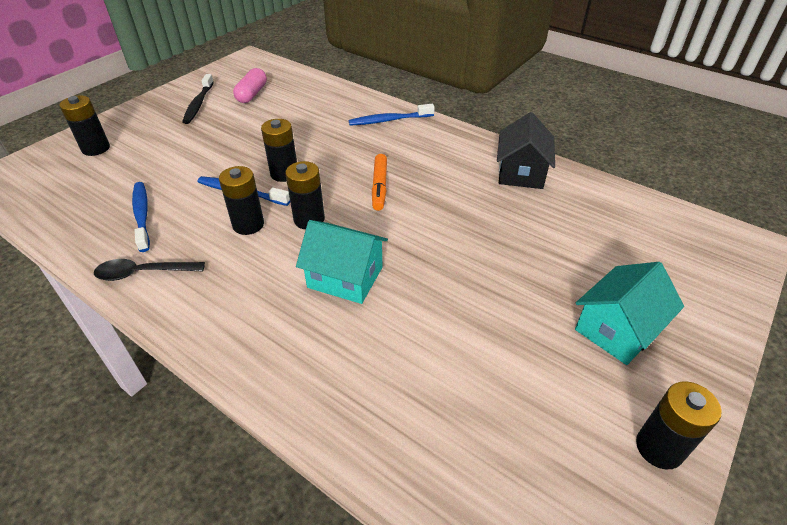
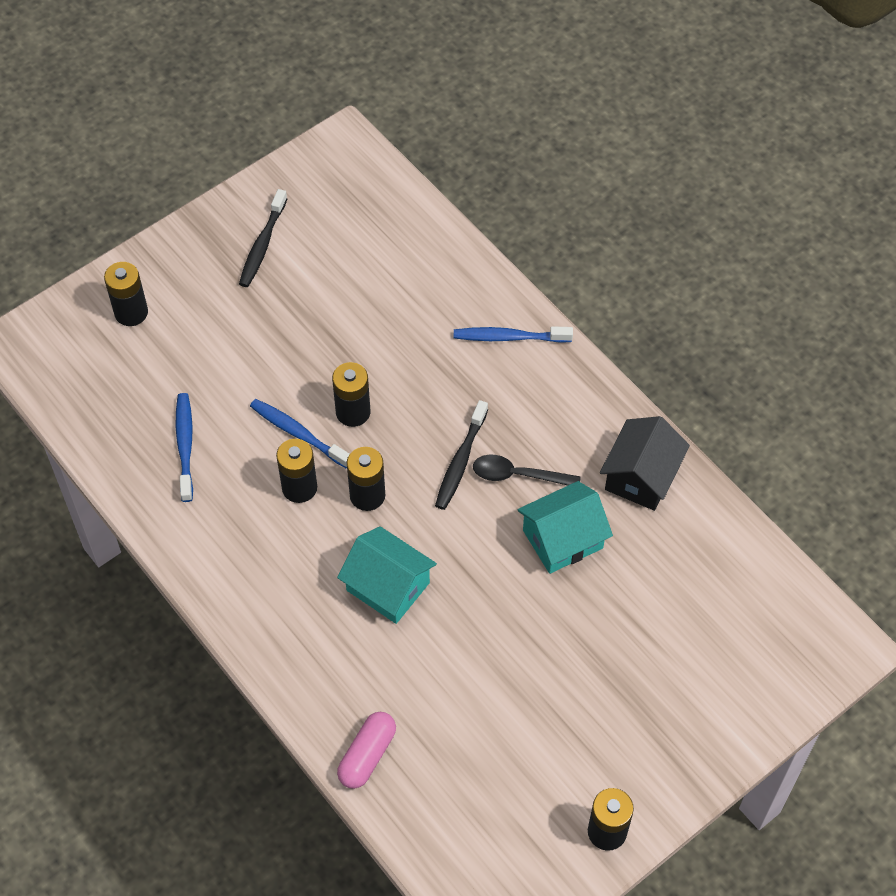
camera: 15 degrees right, 15 degrees up
black spoon [94,259,205,281] -> black spoon moved to [473,454,581,486]
pink capsule [233,68,267,103] -> pink capsule moved to [337,712,396,789]
orange marker [372,154,387,211] -> black toothbrush [435,400,488,510]
turquoise house [575,262,684,365] -> turquoise house moved to [517,481,613,574]

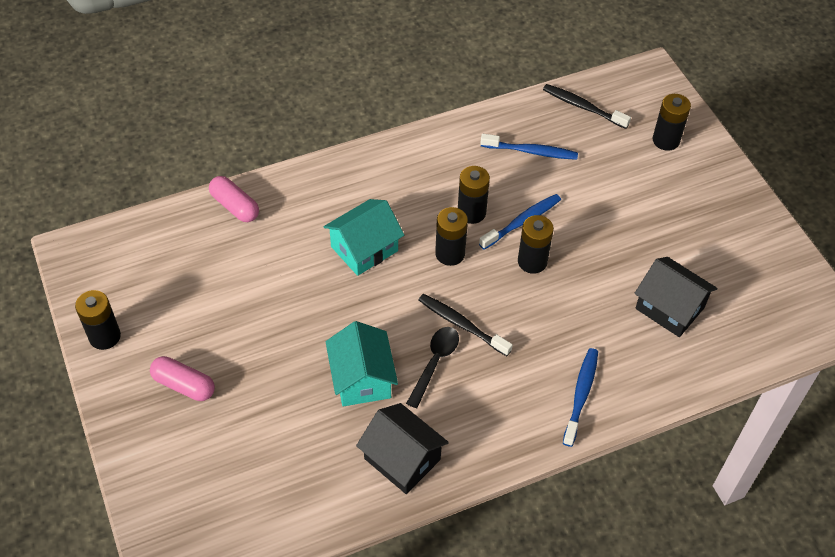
camera: 105 degrees right, 5 degrees down
black toothbrush [239,189,288,287] -> black toothbrush moved to [543,84,631,129]
none -> pink capsule [150,356,215,401]
none -> black house [634,257,718,337]

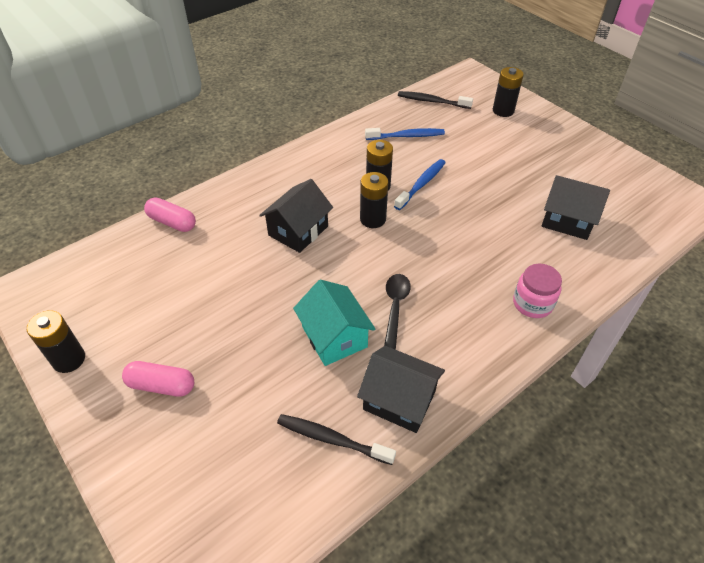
camera: 15 degrees left, 5 degrees down
turquoise house [324,199,404,276] -> black house [259,179,333,253]
black toothbrush [419,294,513,356] -> black toothbrush moved to [277,414,396,465]
black battery [518,215,554,274] -> none
blue toothbrush [563,348,598,447] -> pink jar [513,264,562,318]

